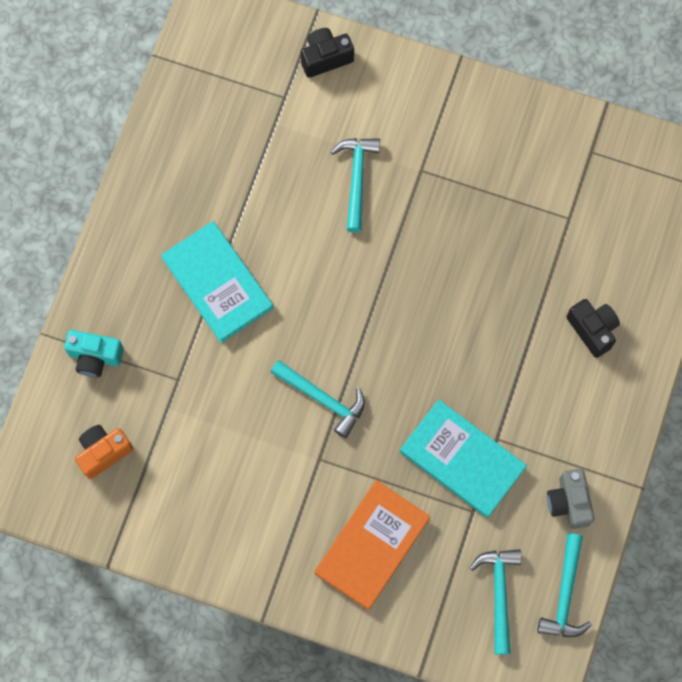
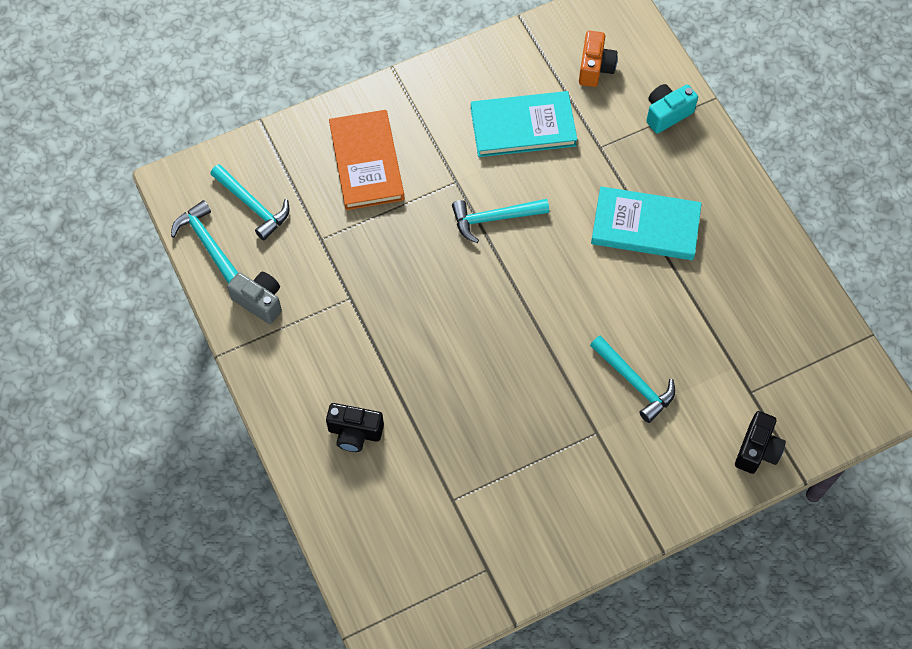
camera: 135 degrees right, 10 degrees down
turquoise book [400,400,527,518] -> turquoise book moved to [471,91,577,157]

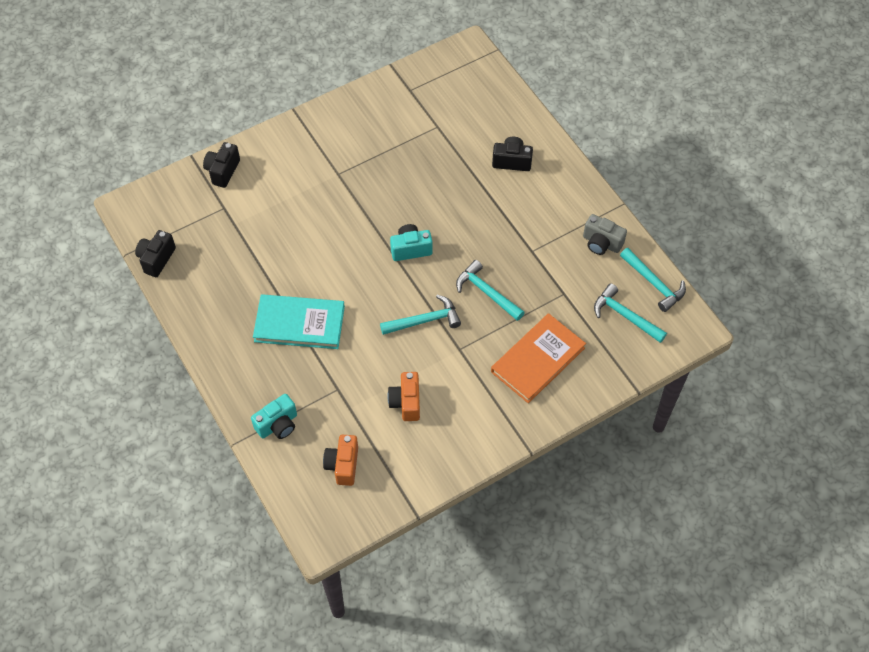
camera: 175 degrees right, 5 degrees down
orange book [329,110,404,210] -> orange book turned 60 degrees clockwise [491,313,586,403]
turquoise book [471,91,577,157] -> orange camera [387,372,420,421]
turquoise hammer [590,335,675,423] -> turquoise hammer moved to [456,260,525,321]
none -> black camera [135,230,176,277]
none -> turquoise camera [390,224,433,261]

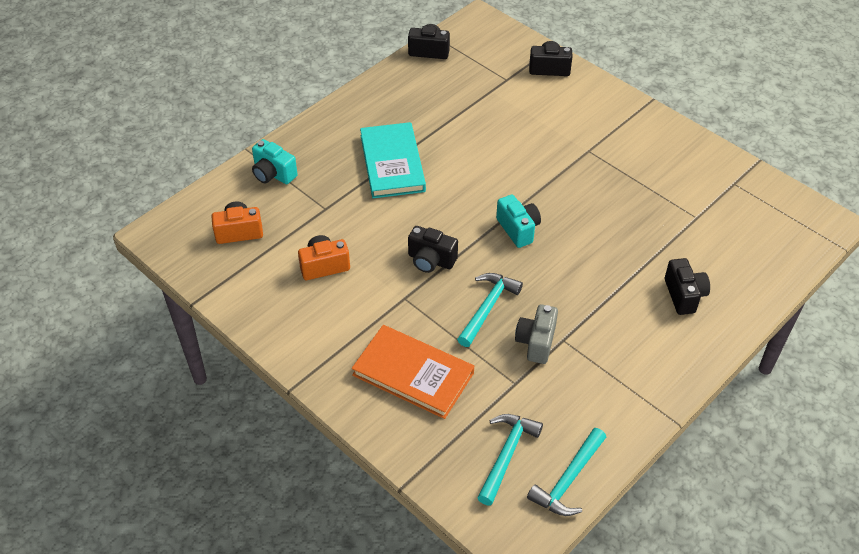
camera: 75 degrees right, 10 degrees down
turquoise hammer [380,295,461,335] -> black camera [408,226,458,273]
grey camera [583,214,627,255] -> grey camera moved to [515,304,558,364]

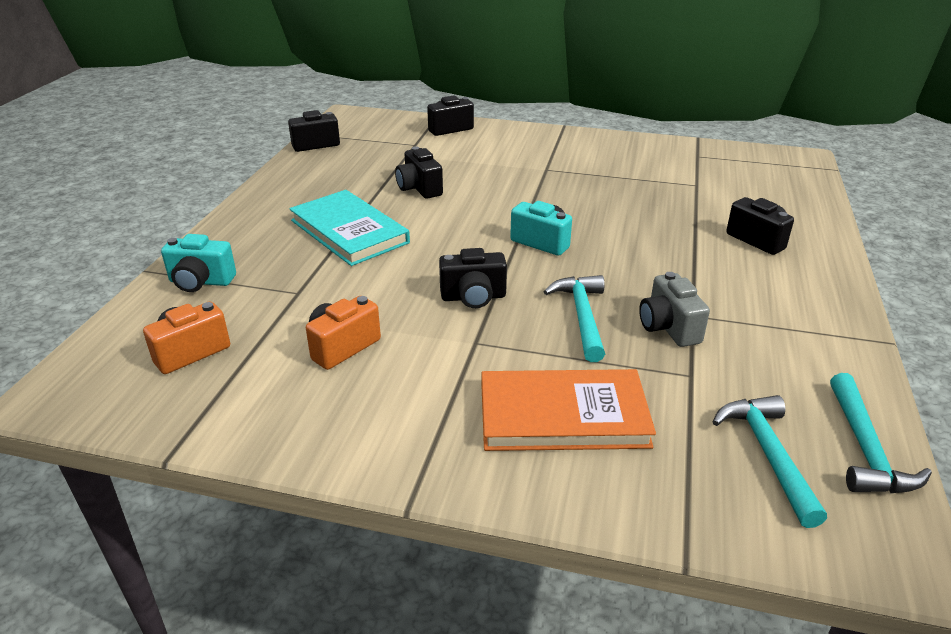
camera: 30 degrees left, 15 degrees down
none -> black camera [395,146,443,199]

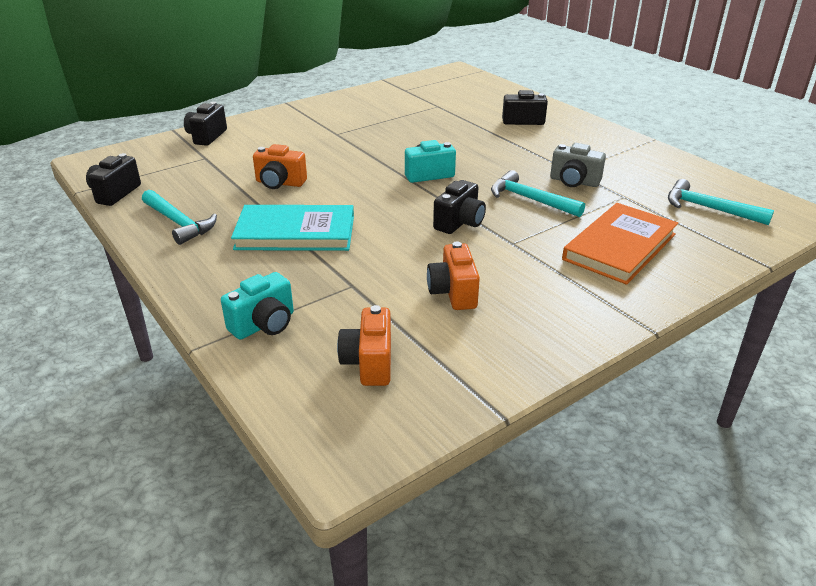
camera: 50 degrees left, 0 degrees up
black camera [395,146,443,199] -> orange camera [253,144,307,189]
turquoise hammer [830,373,932,493] -> turquoise hammer moved to [142,190,217,245]

